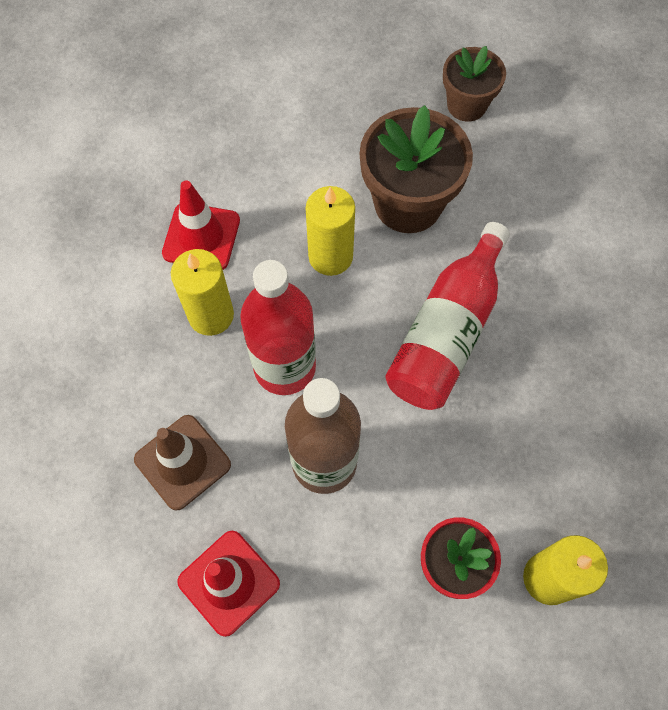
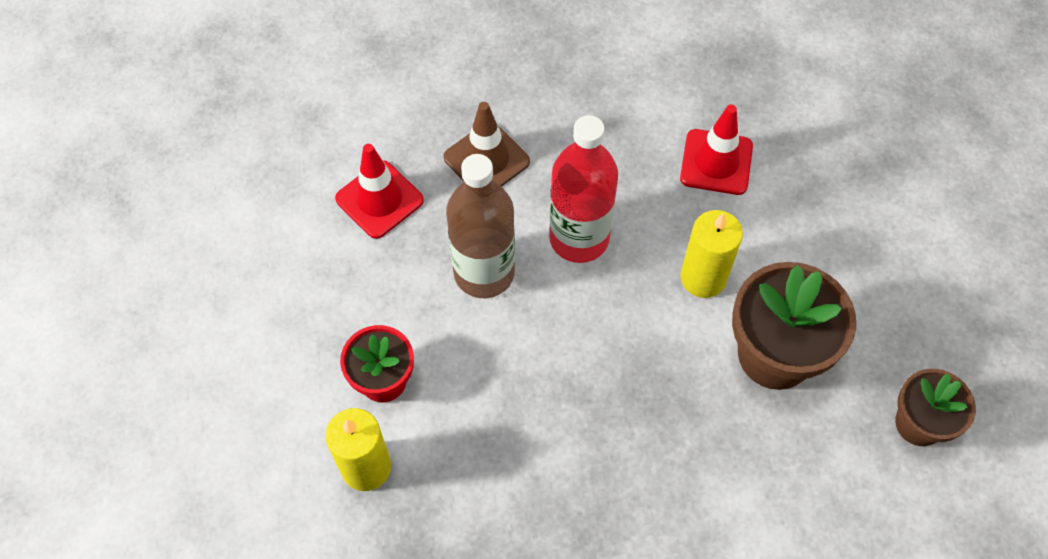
camera: 90 degrees right, 5 degrees down
yellow candle [171,249,234,336] -> none
red bottle [385,222,510,410] -> none

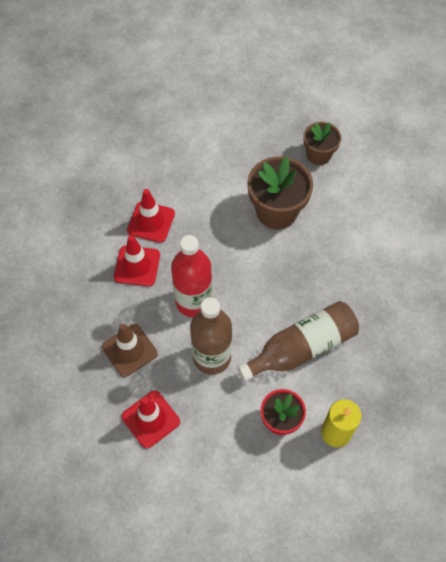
camera: 85 degrees left, 0 degrees up
yellow candle [681,210,743,298] -> none
none -> red traffic cone [114,235,160,287]
none -> brown bottle [237,301,359,382]

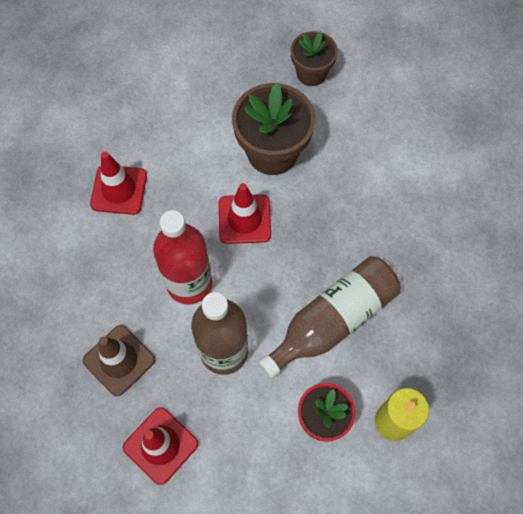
camera: 10 degrees left, 5 degrees up
red traffic cone [114,235,160,287] -> red traffic cone moved to [219,183,271,244]

